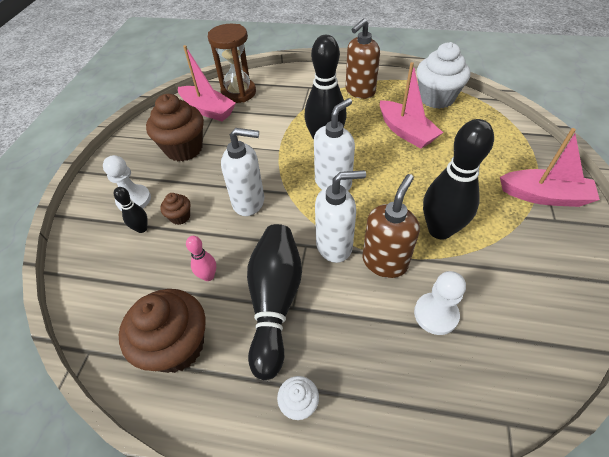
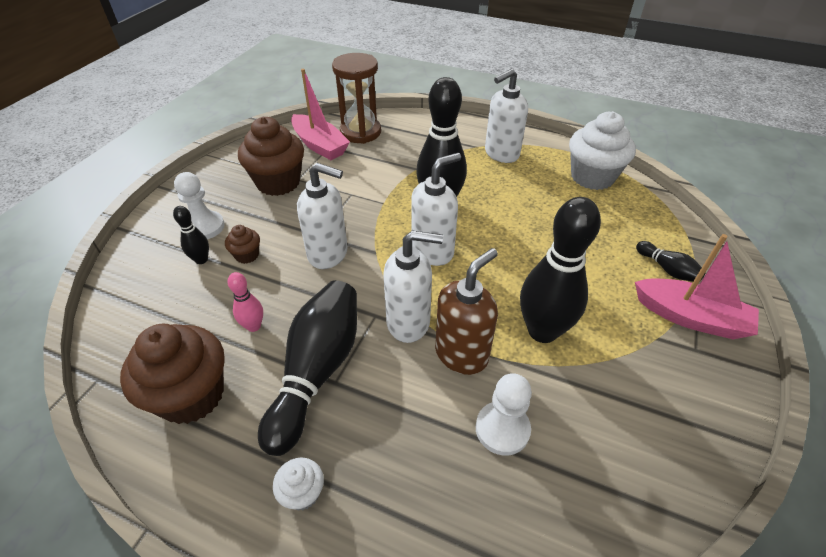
camera: 10 degrees right, 5 degrees down
brown soap dispenser [346,18,380,99] -> white soap dispenser [485,69,528,163]
pink boat [380,62,443,149] -> none
none -> black bowling pin [636,241,706,281]

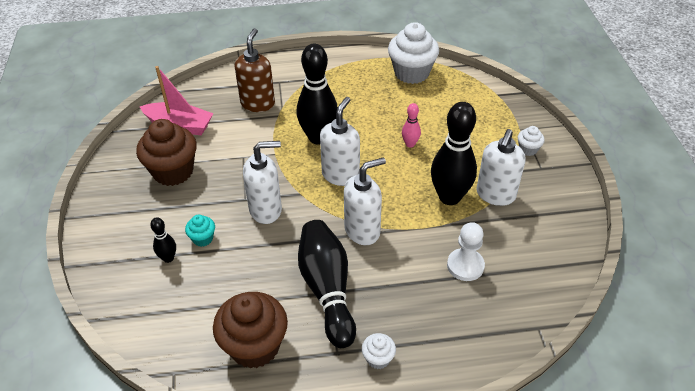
camera: 30 degrees left, 0 degrees up
white pawn [174,172,225,239] -> none
brown cupcake [225,225,260,264] -> turquoise cupcake [185,215,215,247]
pink bowling pin [227,272,263,332] -> pink bowling pin moved to [402,103,421,148]
brown hourglass [332,53,381,144] -> none
brown soap dispenser [435,248,498,375] -> brown soap dispenser moved to [235,28,275,112]
white soap dispenser [485,69,528,163] -> white soap dispenser moved to [476,129,526,206]
pink boat [635,234,759,339] -> white cupcake [518,126,545,156]
black bowling pin [636,241,706,281] -> none

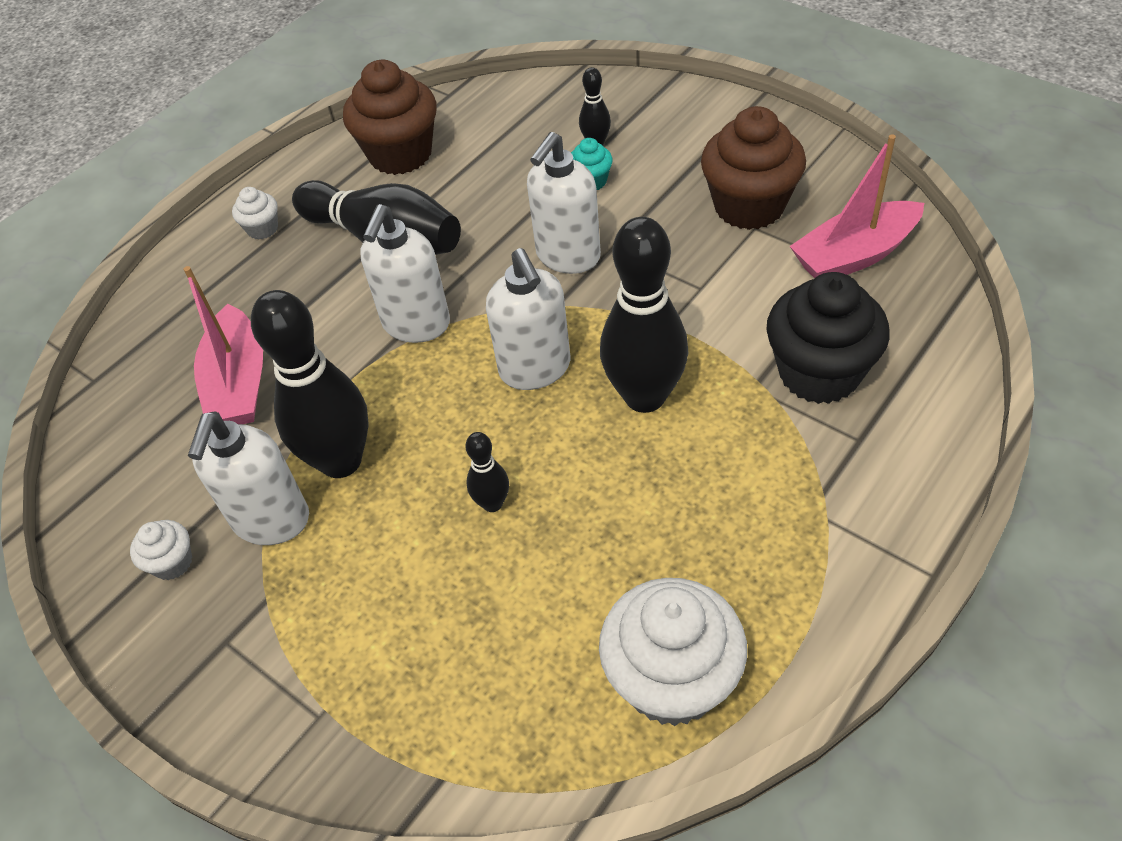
camera: 140 degrees right, 5 degrees up
brown soap dispenser [235,28,275,112] -> black cupcake [766,272,890,404]
pink bowling pin [402,103,421,148] -> black bowling pin [465,432,509,512]
white pawn [447,222,485,281] -> pink boat [184,266,263,424]
white soap dispenser [476,129,526,206] -> white soap dispenser turned 150 degrees counterclockwise [188,411,309,545]
white cupcake [518,126,545,156] -> white cupcake moved to [130,520,192,580]

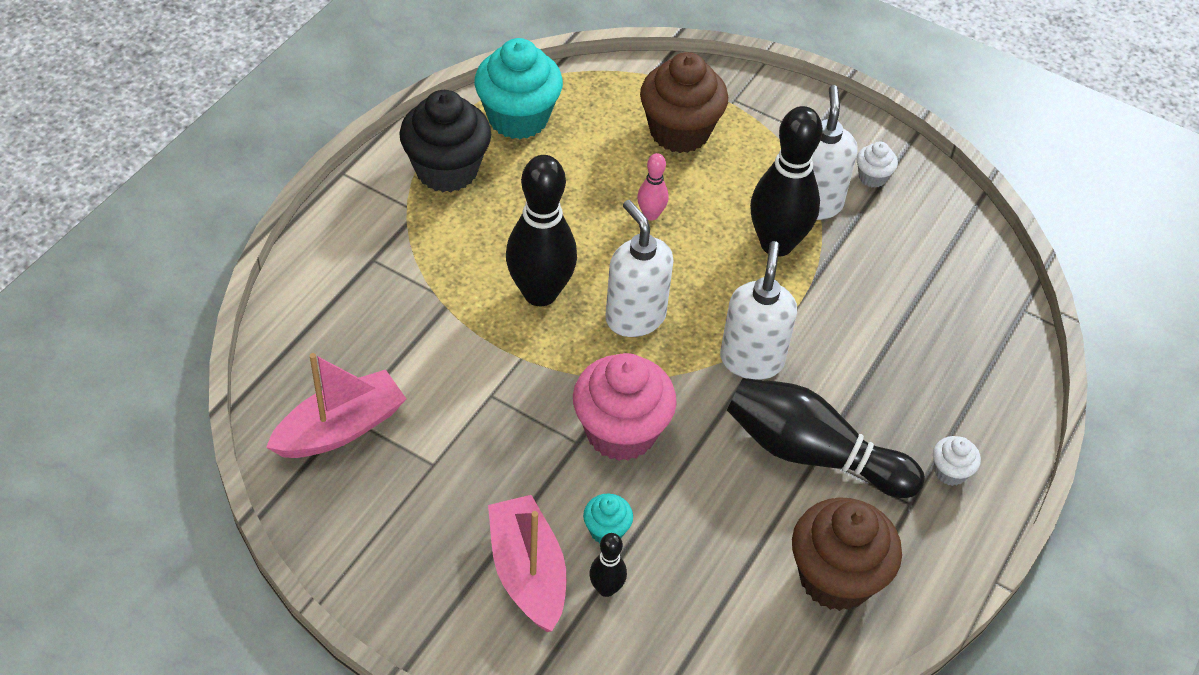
camera: 165 degrees right, 0 degrees up
pink boat [184,266,263,424] -> pink boat moved to [488,495,566,632]
black bowling pin [465,432,509,512] -> pink bowling pin [637,153,668,221]
white soap dispenser [527,132,601,274] -> pink cupcake [573,353,677,461]
white cupcake [599,578,747,726] -> turquoise cupcake [474,38,563,139]
brown cupcake [701,106,806,230] -> brown cupcake moved to [640,52,728,153]
black cupcake [766,272,890,404] -> black cupcake moved to [399,90,491,192]

